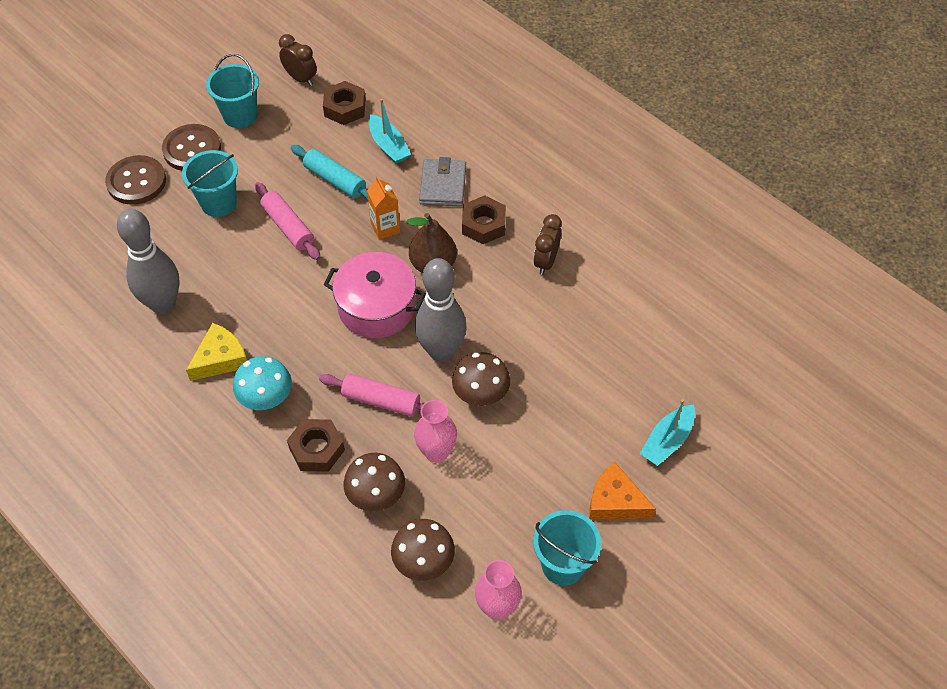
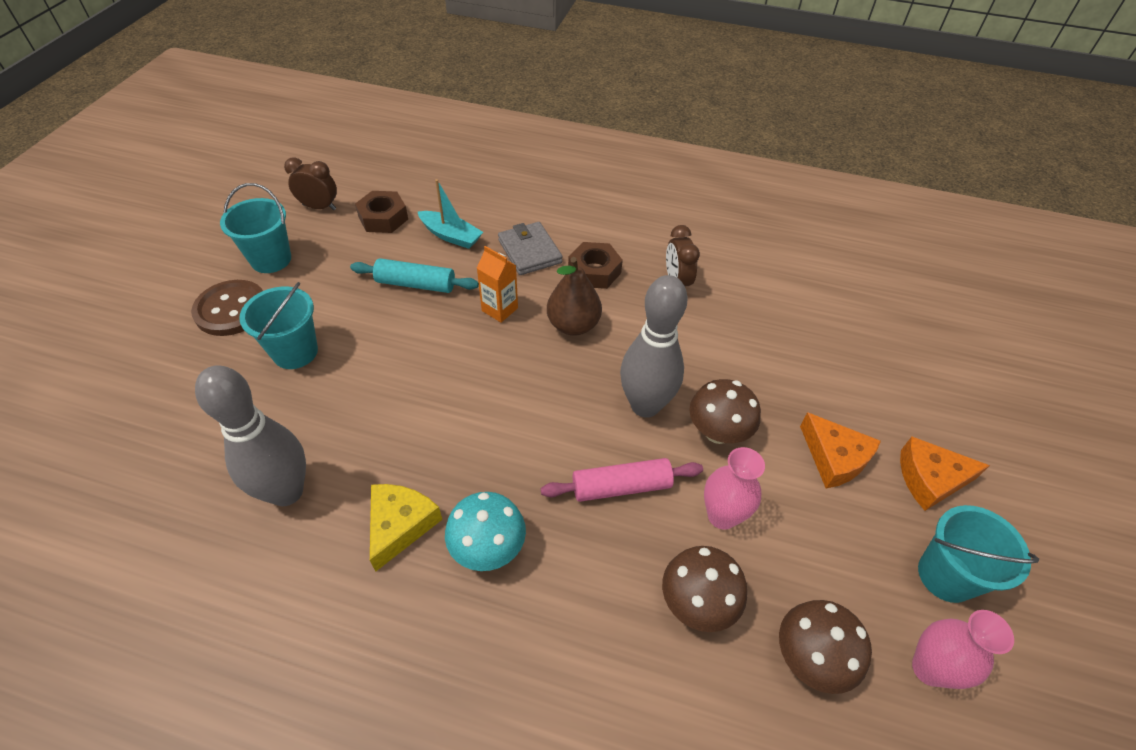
camera: 30 degrees left, 5 degrees down
brown button [105,155,166,205] -> none
pink rolling pin [255,182,321,260] -> none
brown nut [287,419,345,472] -> none
pink pot [323,252,426,338] -> none
turquoise boat [640,399,695,466] -> none
none -> orange cheese [800,412,881,488]

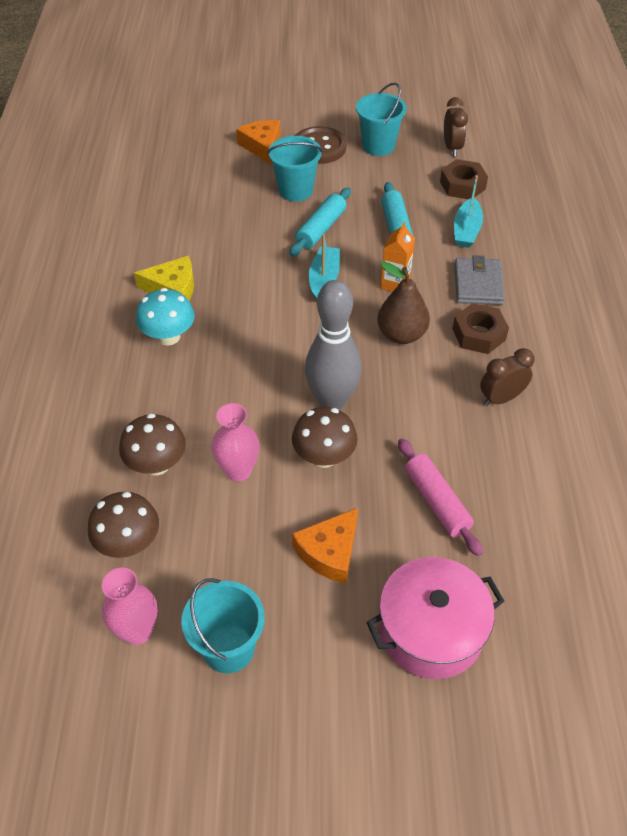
camera: 75 degrees right, 0 degrees up
grey bowling pin [195,365,306,506] -> none
grey wallet [498,222,563,275] -> grey wallet turned 45 degrees counterclockwise [454,255,505,305]
pink rolling pin [541,458,703,502] -> pink rolling pin moved to [398,438,483,556]
orange cheese [900,437,990,511] -> orange cheese moved to [236,120,281,164]
none -> turquoise rolling pin [289,187,351,257]
none -> turquoise boat [309,234,340,299]
none -> pink pot [366,557,504,679]

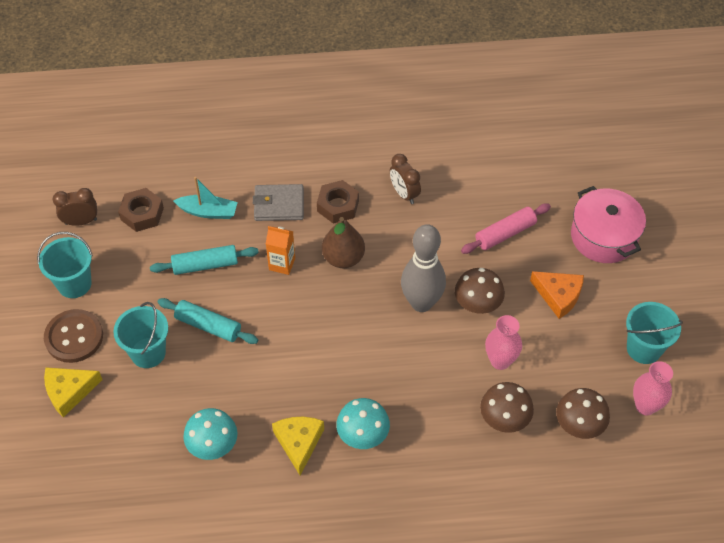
camera: 95 degrees left, 5 degrees up
orange cheese [236,120,281,164] -> yellow cheese [44,367,102,417]
turquoise boat [309,234,340,299] -> none
none -> turquoise mushroom [183,408,237,460]

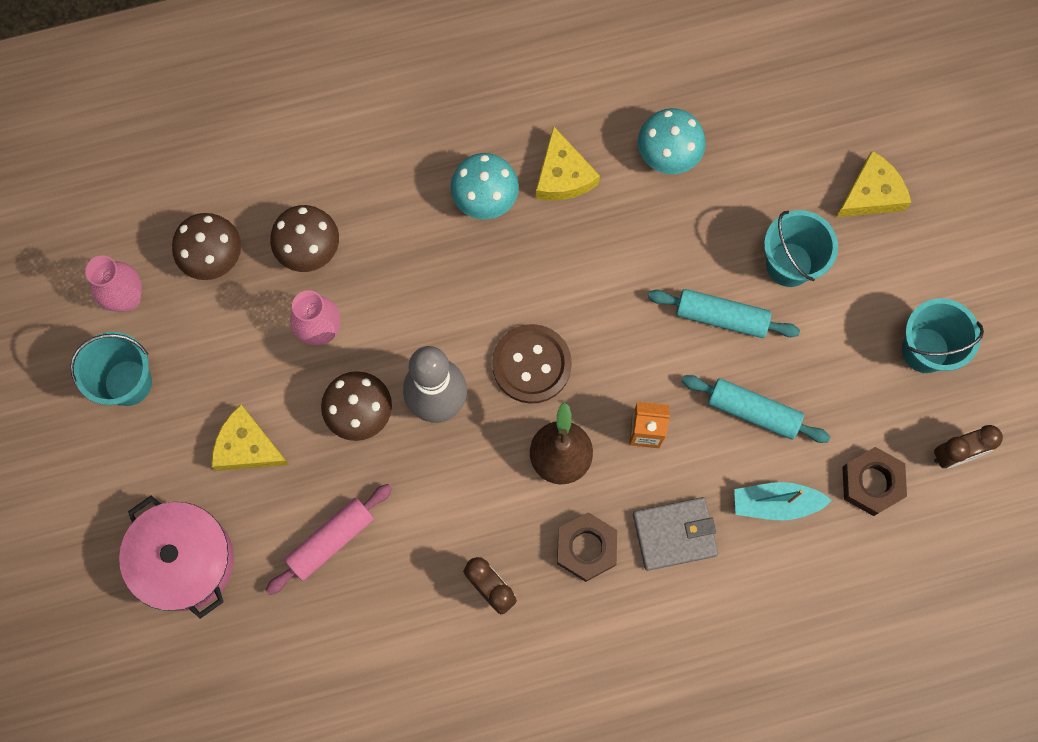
camera: 170 degrees right, 20 degrees up
brown button [44,309,103,363] -> brown button moved to [492,324,572,404]
turquoise rolling pin [150,245,259,275] -> turquoise rolling pin turned 45 degrees clockwise [682,375,830,443]
orange cheese [530,271,584,319] -> yellow cheese [211,405,289,471]

